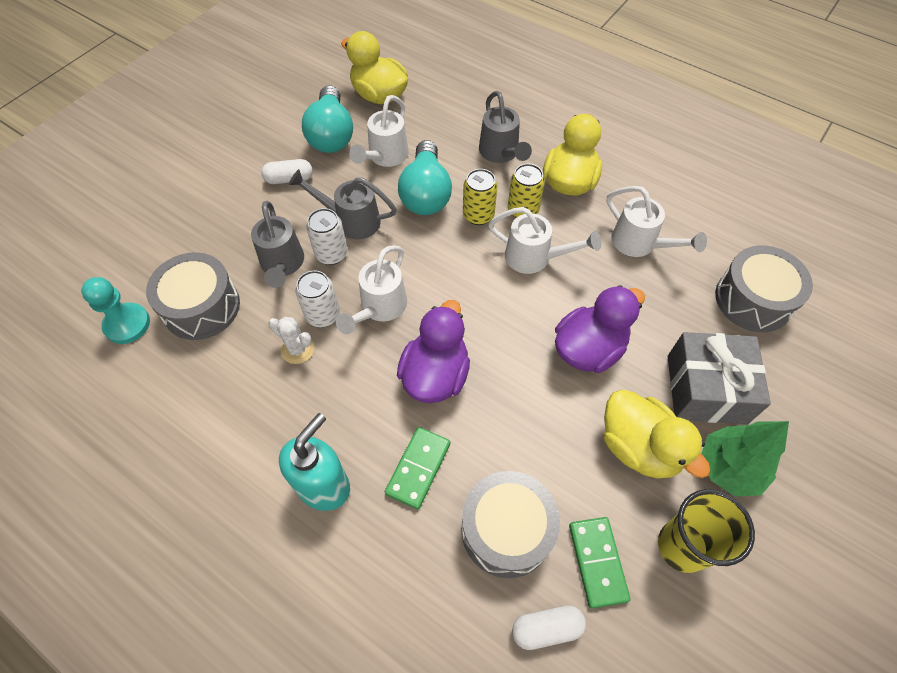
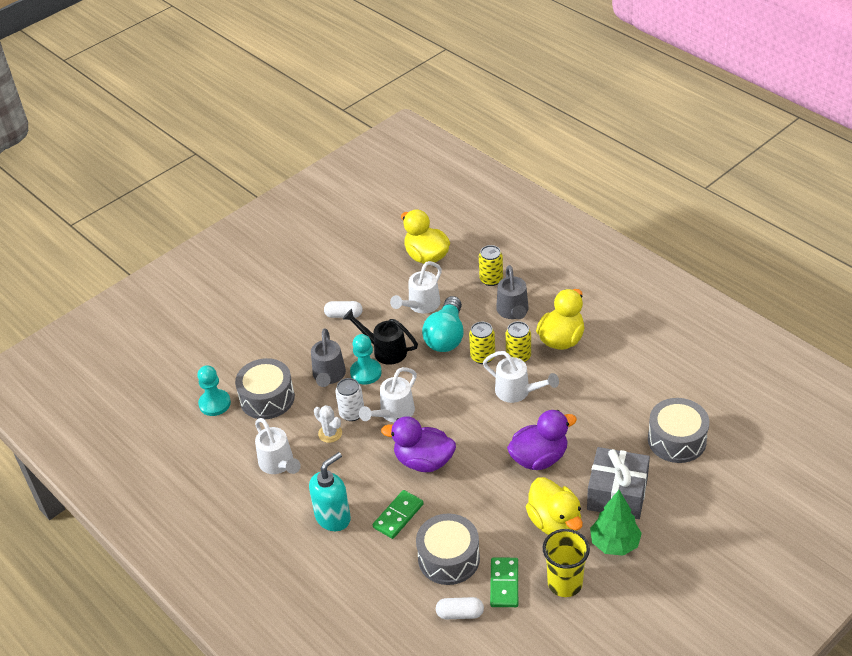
camera: 15 degrees right, 15 degrees down
grey watering can [288,169,397,239] -> black watering can [343,309,418,365]
turquoise light bulb [302,85,353,153] -> none
white can [306,208,348,265] -> turquoise pawn [350,334,382,385]
purple duck [397,300,470,403] -> purple duck turned 105 degrees counterclockwise [381,416,456,472]
white watering can [607,186,707,257] -> white watering can moved to [255,418,301,474]
none -> yellow can [479,245,503,286]

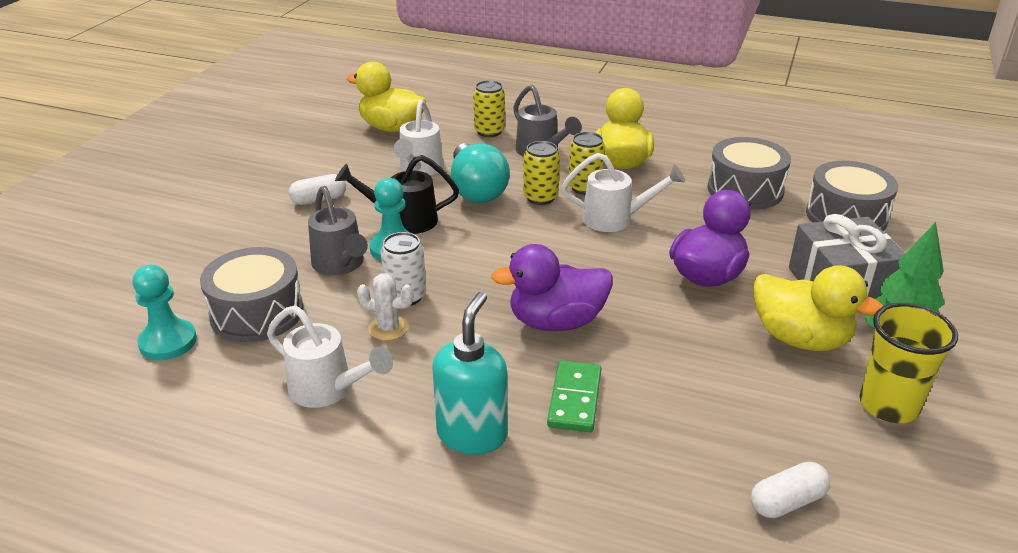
camera: 30 degrees left, 10 degrees down
white watering can [359,367,417,423] -> none
grey drum [416,513,480,585] -> grey drum moved to [707,137,791,210]
green domino [490,558,518,607] -> none

